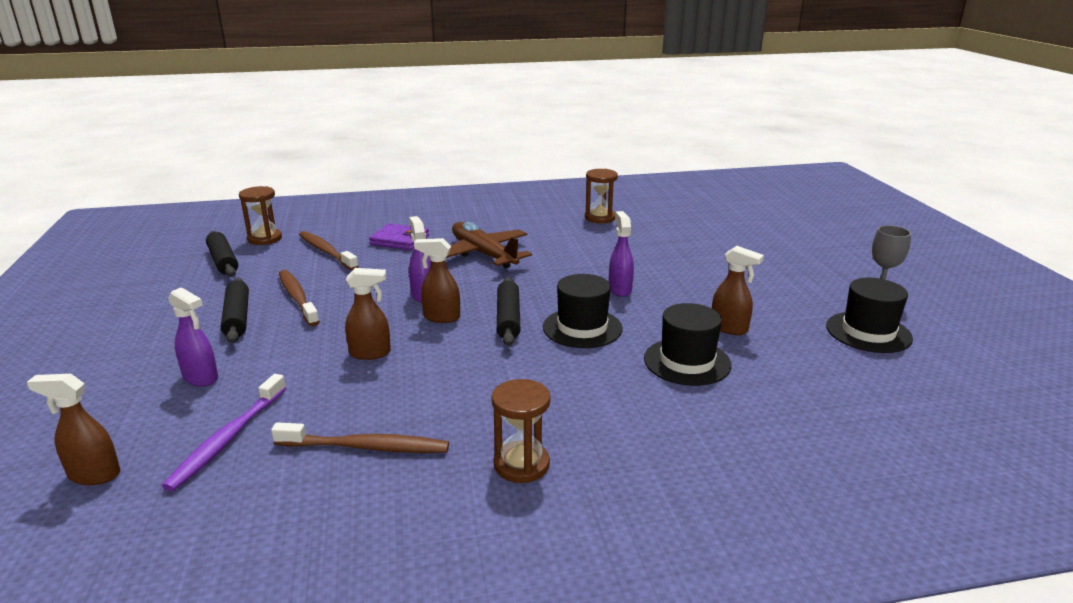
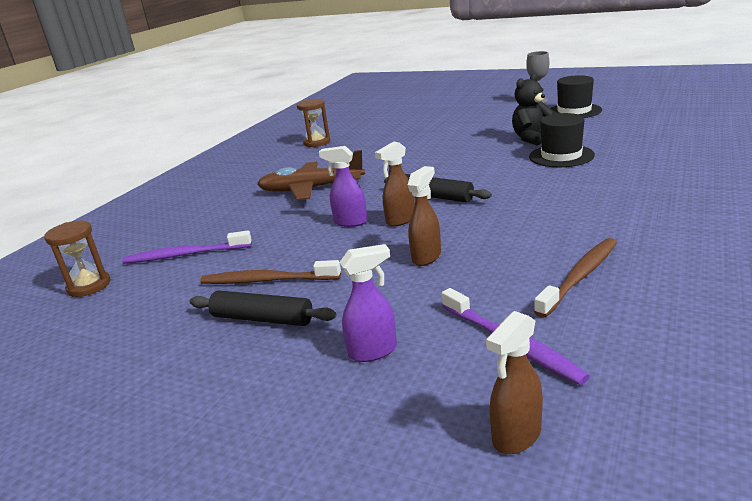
camera: 50 degrees left, 0 degrees up
black rolling pin [206,231,238,277] -> none
brown toothbrush [299,231,359,270] -> purple toothbrush [122,230,252,264]
purple wallet [369,223,429,250] -> none
brown hourglass [491,379,550,483] -> none
black hat [543,274,623,348] -> none
purple spray bottle [609,211,634,297] -> none
brown spray bottle [712,246,764,335] -> black teddy bear [512,73,553,145]

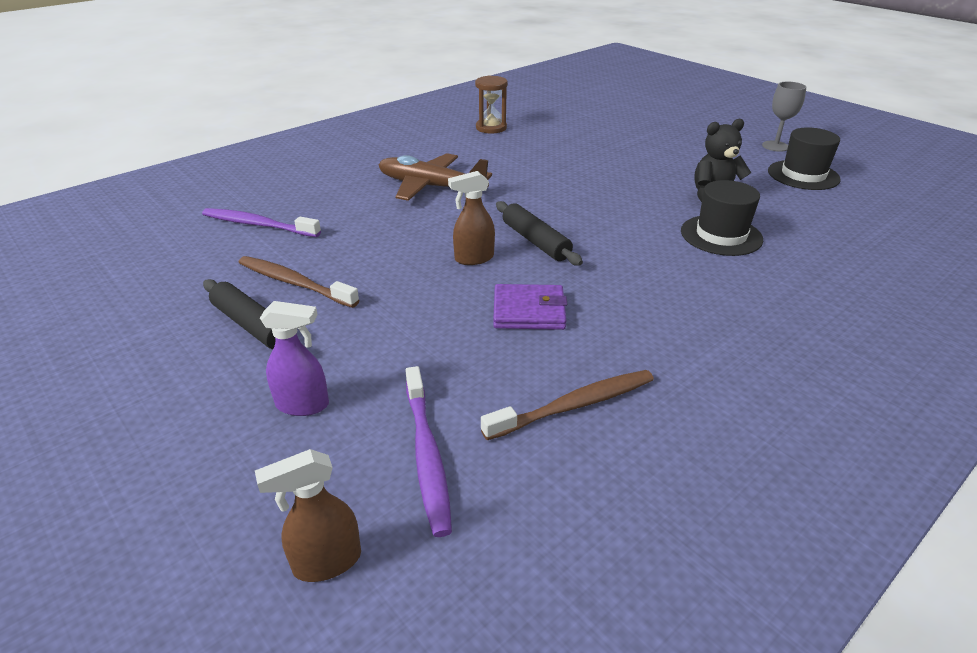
camera: 20 degrees right, 10 degrees up
brown hourglass [44,220,110,297] -> none
purple spray bottle [319,146,367,227] -> none
brown spray bottle [408,166,441,266] -> none
none -> purple wallet [493,284,567,330]

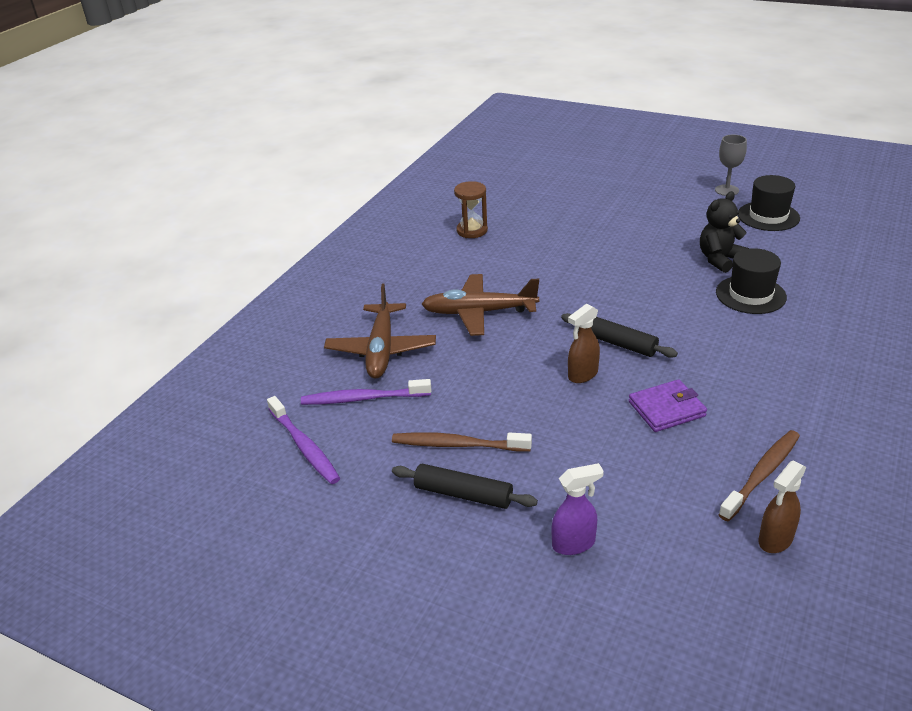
camera: 20 degrees left, 0 degrees up
brown spray bottle [255,449,361,582] -> brown spray bottle moved to [758,461,806,553]
purple toothbrush [405,366,452,537] -> purple toothbrush moved to [267,396,340,484]
none -> brown plane [324,283,436,378]

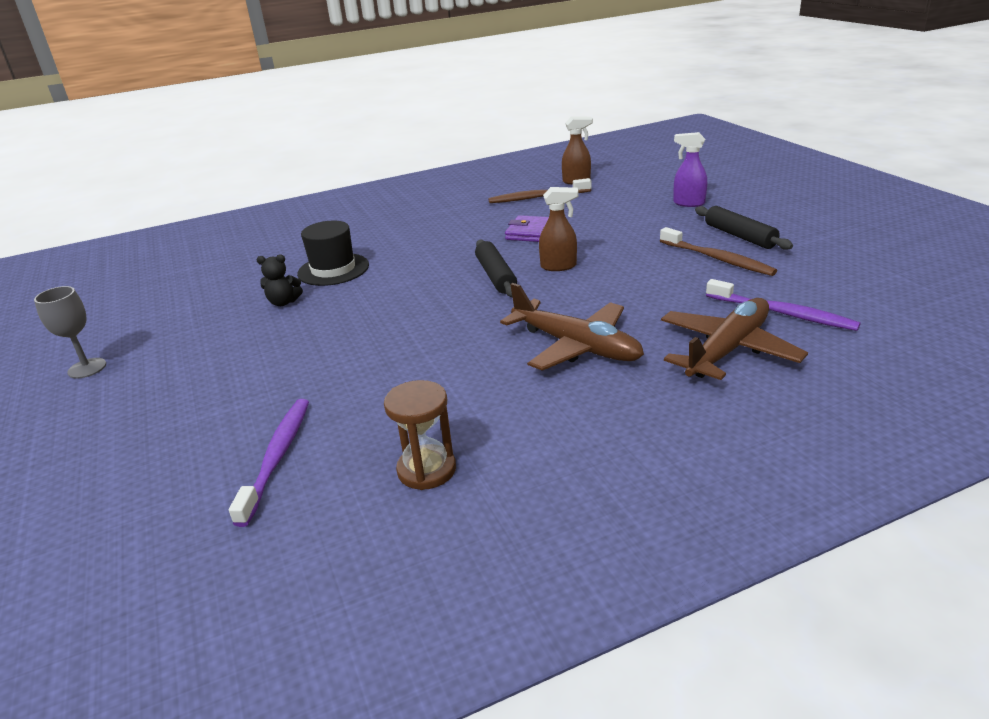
camera: 140 degrees left, 5 degrees down
purple toothbrush [267,396,340,484] -> purple toothbrush moved to [229,399,309,527]
black teddy bear [700,191,749,273] -> black teddy bear [256,254,303,306], size x0.66
black hat [738,175,800,231] -> none

